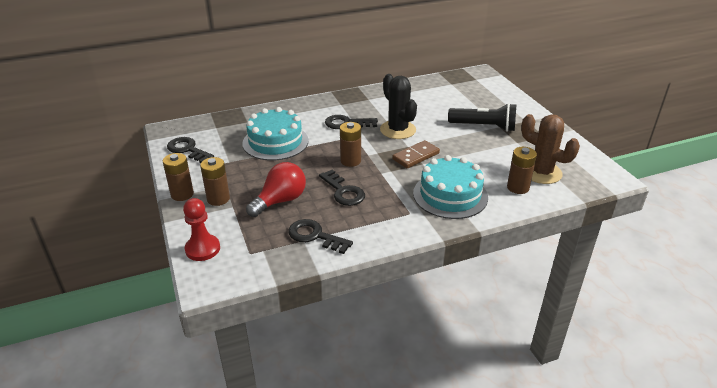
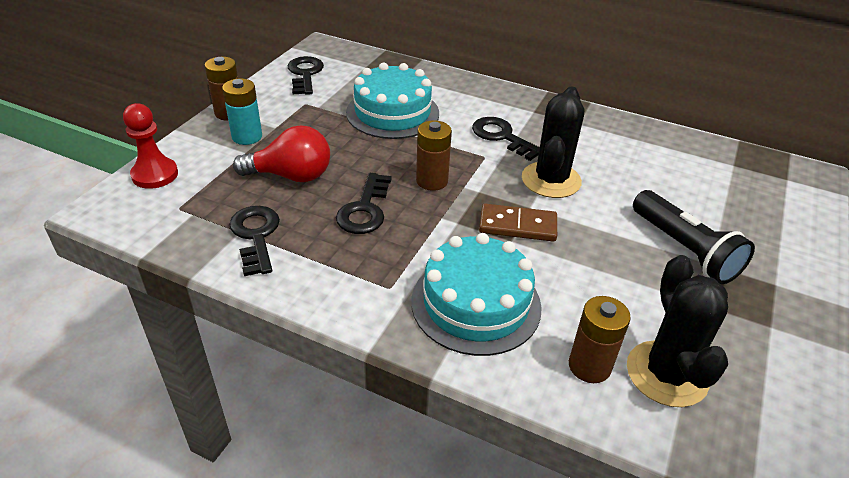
camera: 45 degrees right, 5 degrees up
brown battery [200,157,230,206] -> turquoise battery [222,79,262,145]
brown cactus [521,114,580,184] -> black cactus [627,255,728,407]

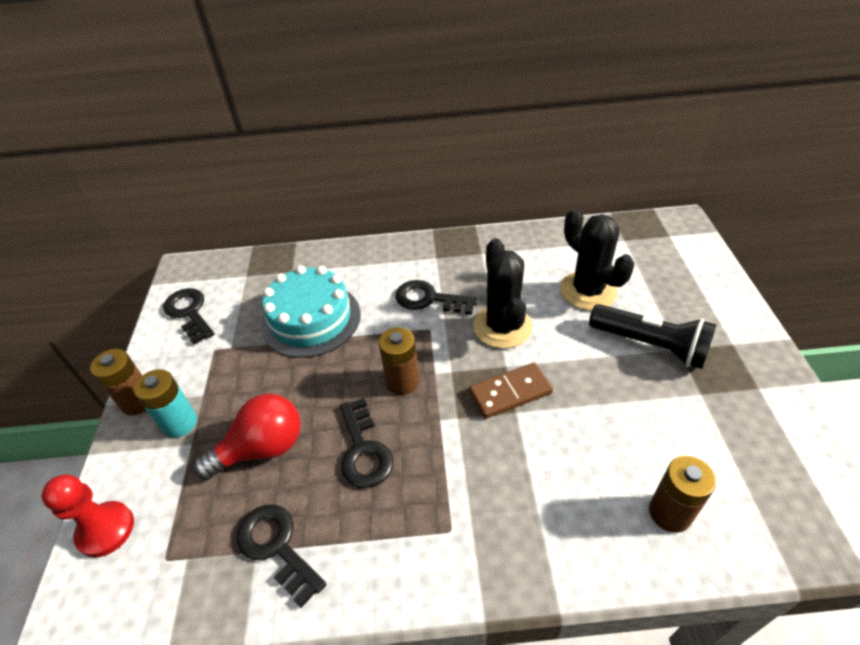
camera: 25 degrees left, 5 degrees up
turquoise cake [411,233,542,356] -> none
black cactus [627,255,728,407] -> black cactus moved to [560,209,634,310]

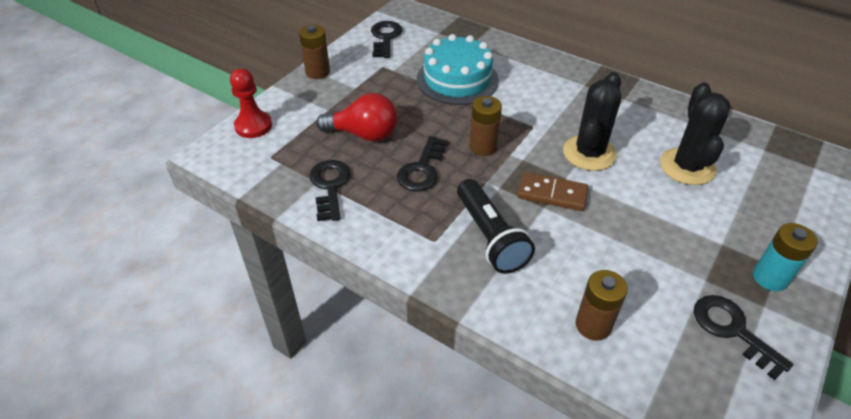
camera: 35 degrees right, 0 degrees up
turquoise battery [134,369,197,438] -> turquoise battery moved to [753,223,818,291]
black key [395,280,477,315] -> black key moved to [694,295,793,380]
black flashlight [589,304,716,369] -> black flashlight moved to [457,179,535,274]

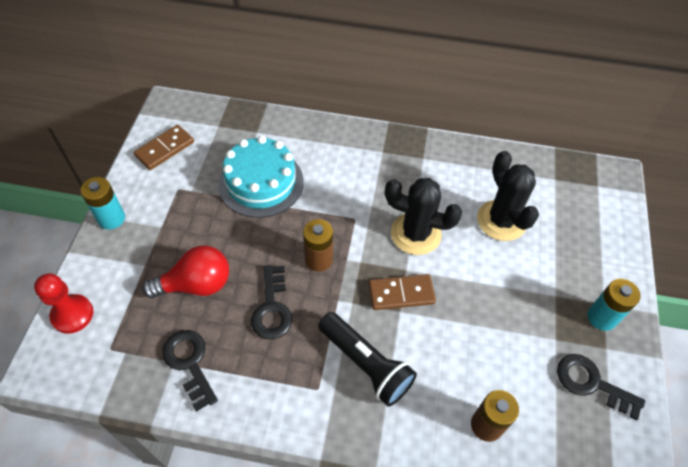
camera: 25 degrees left, 10 degrees up
brown battery [299,25,330,79] -> turquoise battery [81,177,125,229]
black key [371,21,402,58] -> brown domino [134,125,194,170]
black cactus [563,72,621,171] -> black cactus turned 75 degrees counterclockwise [385,178,462,255]

